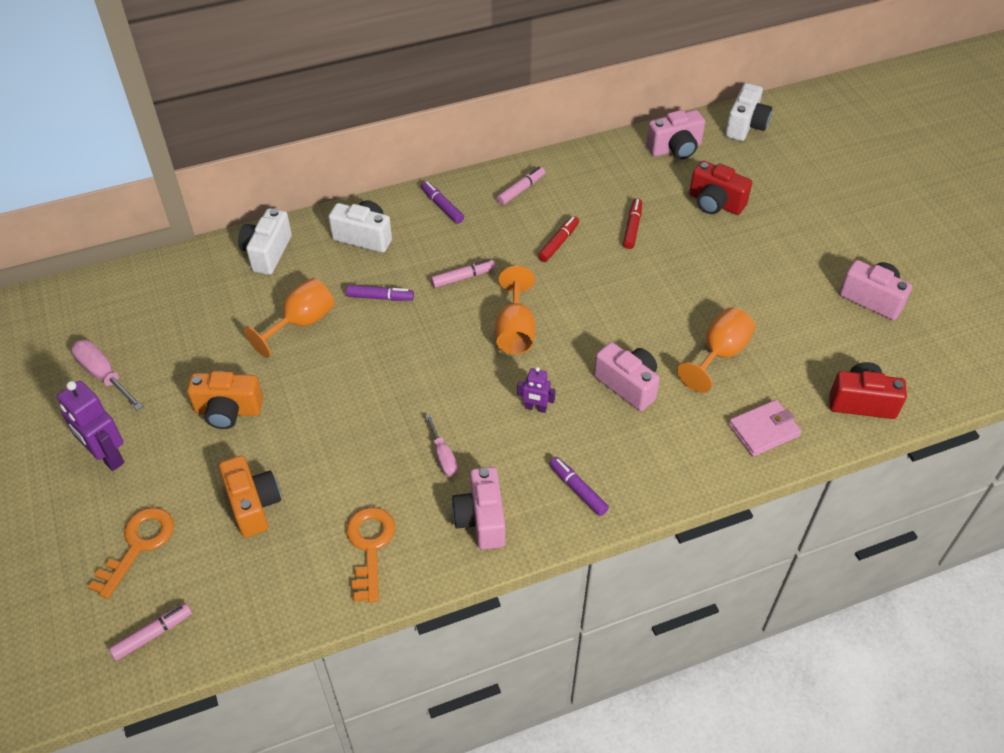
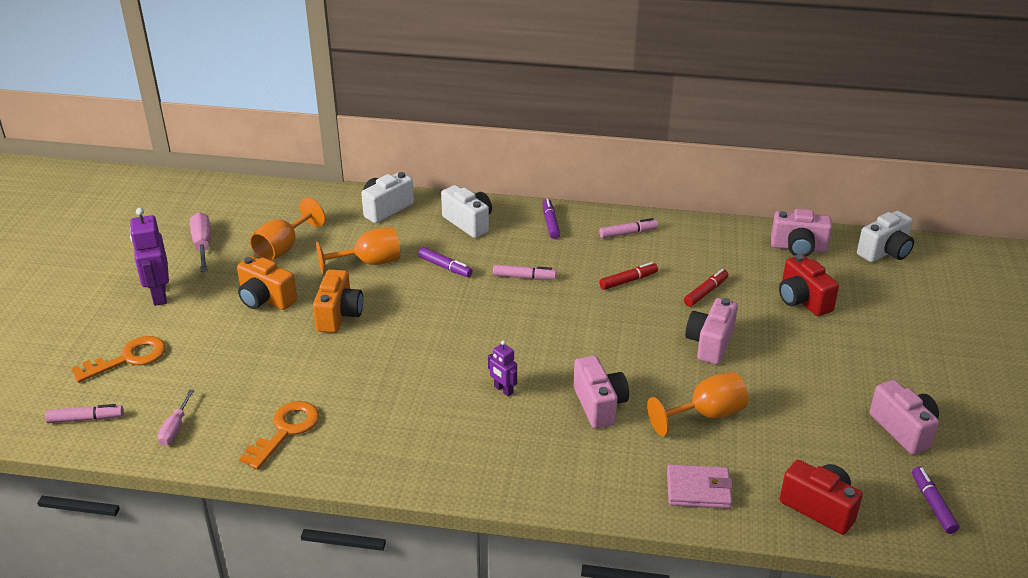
camera: 30 degrees right, 15 degrees down
orange camera [219,455,281,538] -> orange camera moved to [313,269,363,333]
pink screwdriver [425,414,458,477] -> pink screwdriver moved to [157,390,194,445]
pink camera [452,467,505,550] -> pink camera moved to [685,298,738,364]
orange goblet [495,266,535,354] -> orange goblet moved to [250,198,326,261]
purple marker [549,457,609,516] -> purple marker moved to [912,466,959,534]

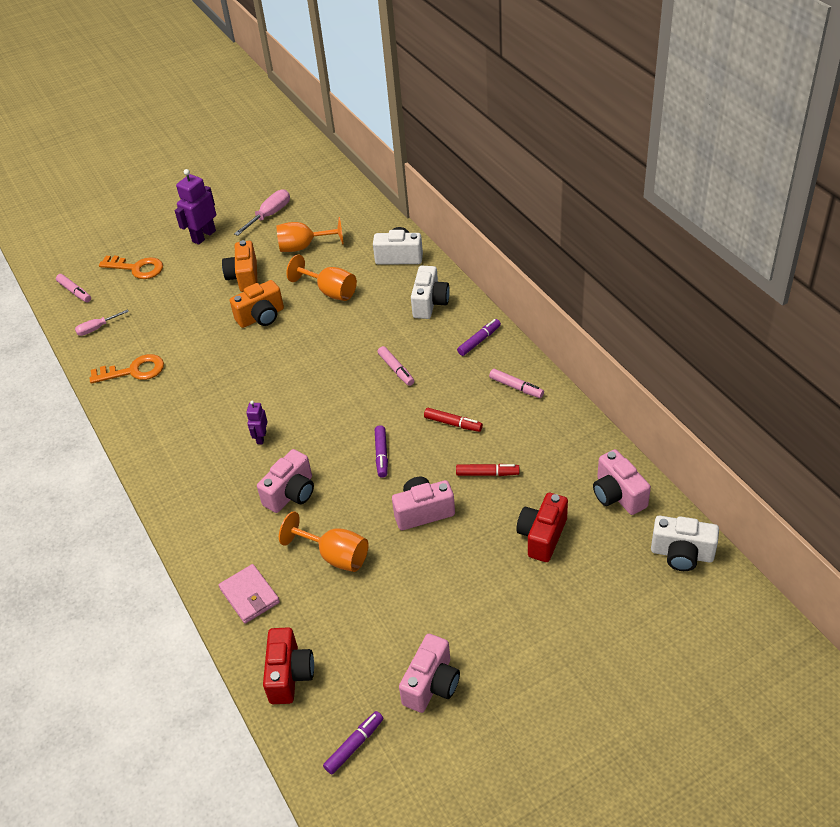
camera: 55 degrees right, 10 degrees up
purple marker [418,247,473,277] -> purple marker moved to [375,425,388,478]

